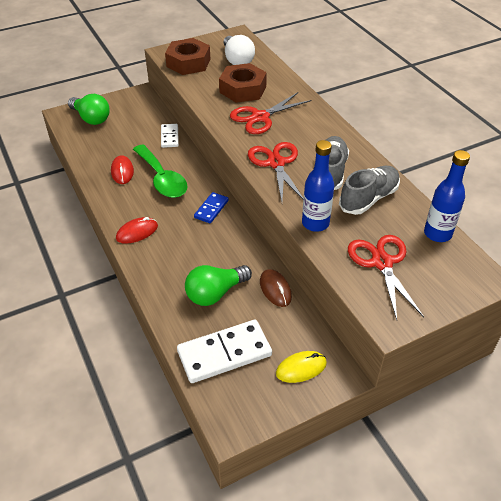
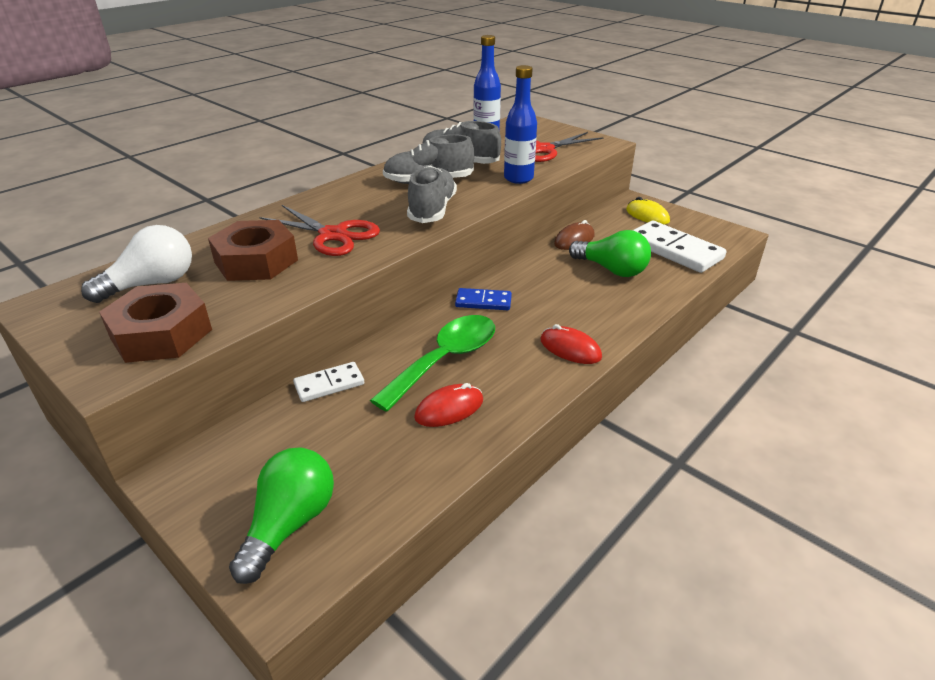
camera: 110 degrees left, 10 degrees down
red scissors [248,142,303,202] -> grey shoe [407,166,457,223]

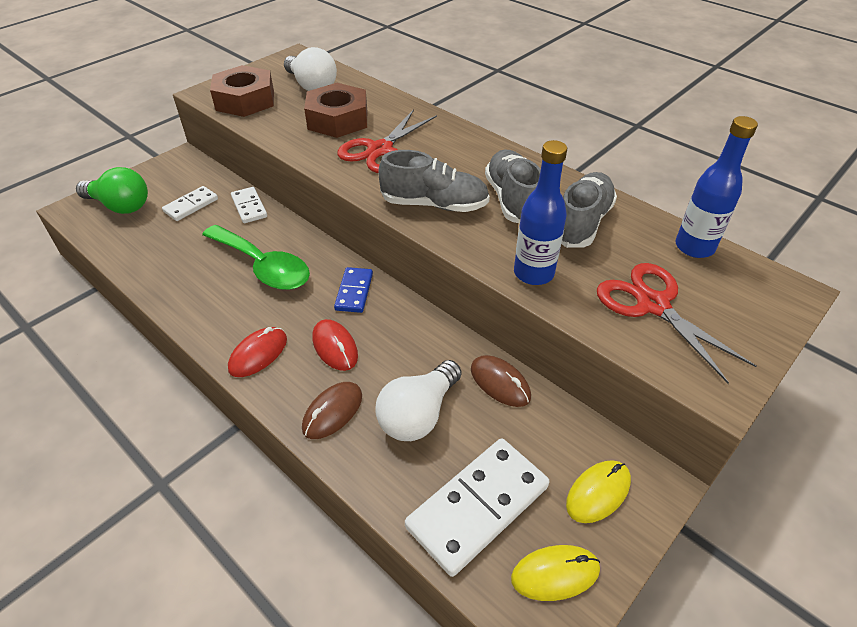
camera: 90 degrees right, 10 degrees up
red mouse [414,383,483,427] -> red mouse moved to [313,319,358,371]
green light bulb [569,230,651,277] -> white light bulb [375,360,461,441]
none -> white domino [162,186,218,221]
none -> brown mouse [302,382,362,439]
none -> yellow mouse [511,545,600,601]

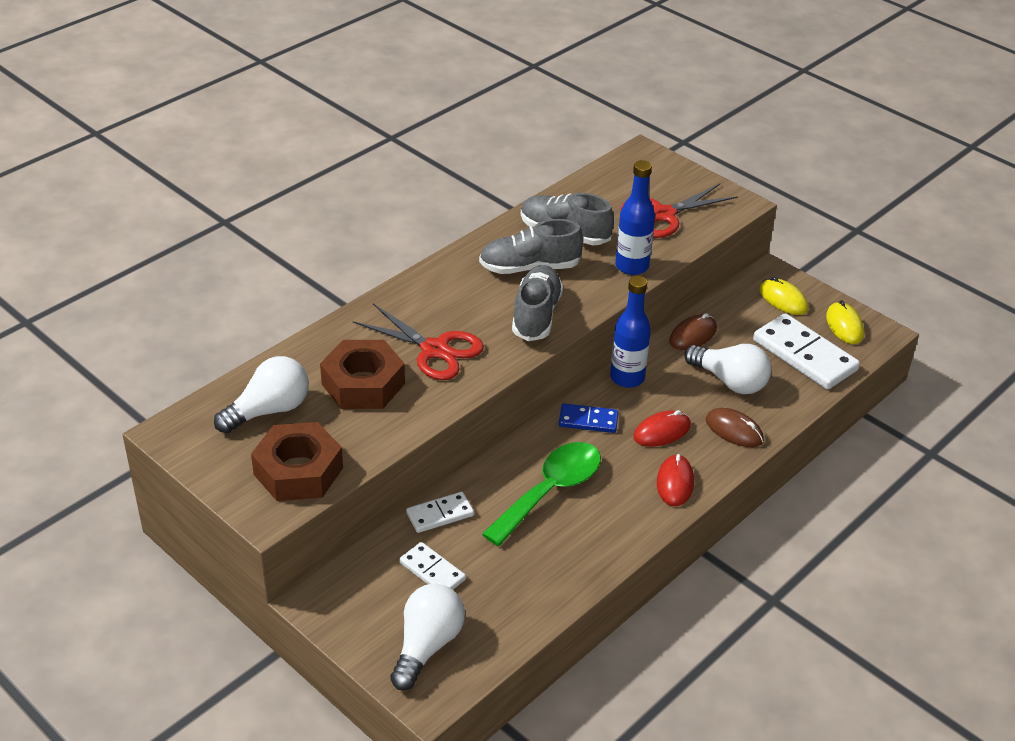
camera: 90 degrees left, 5 degrees down
green light bulb [76,167,148,214] -> white light bulb [390,584,465,691]
red mouse [228,327,287,377] -> red mouse turned 60 degrees clockwise [657,454,694,506]
blue bottle [675,116,758,258] -> blue bottle moved to [610,276,651,388]

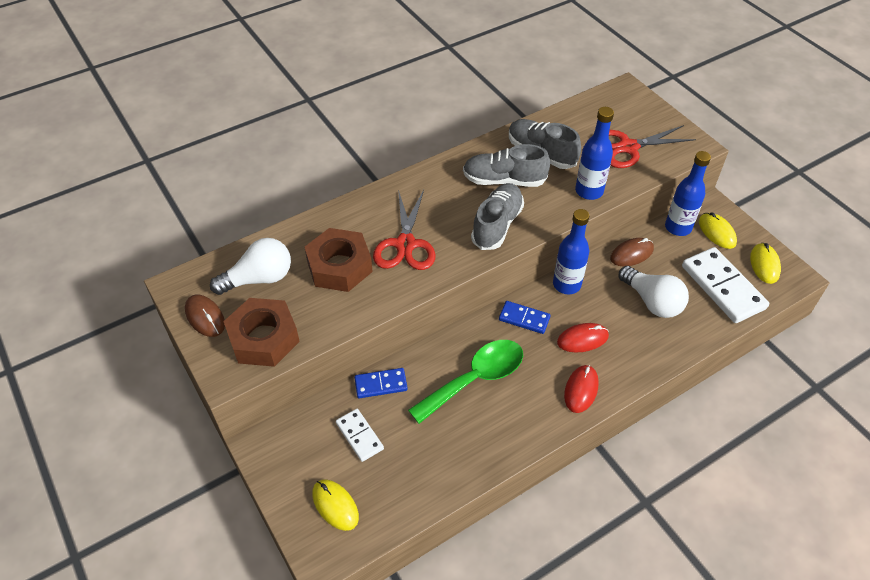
camera: 15 degrees right, 10 degrees up
red scissors [353,304,484,380] -> red scissors turned 45 degrees clockwise [373,190,436,270]
white light bulb [390,584,465,691] -> yellow mouse [312,479,359,531]
white domino [406,492,474,533] -> blue domino [354,368,408,398]
brown mouse [706,408,764,447] -> brown mouse moved to [185,294,225,337]
none -> blue bottle [665,151,711,236]

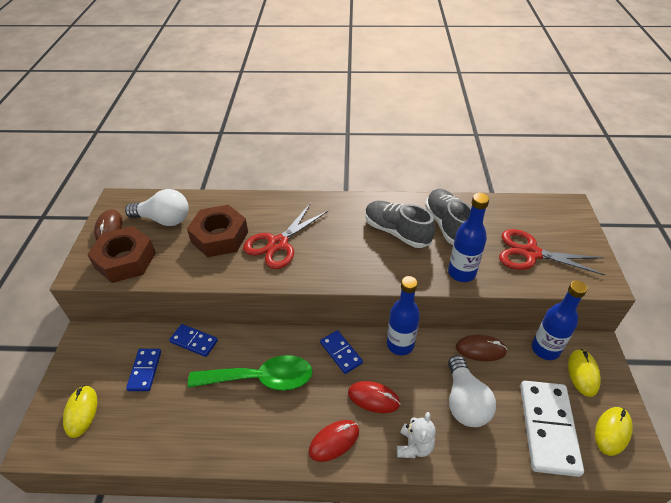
camera: 35 degrees right, 5 degrees down
white domino [336,409,384,462] -> blue domino [126,349,161,391]
grey shoe [471,183,524,250] -> none
none -> white teddy bear [397,412,436,458]

